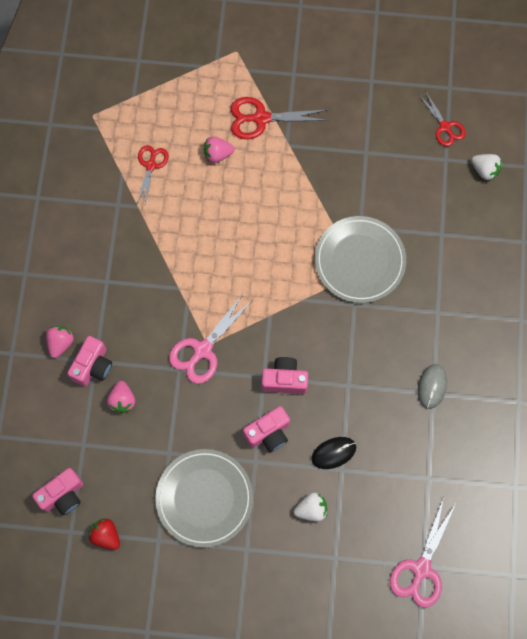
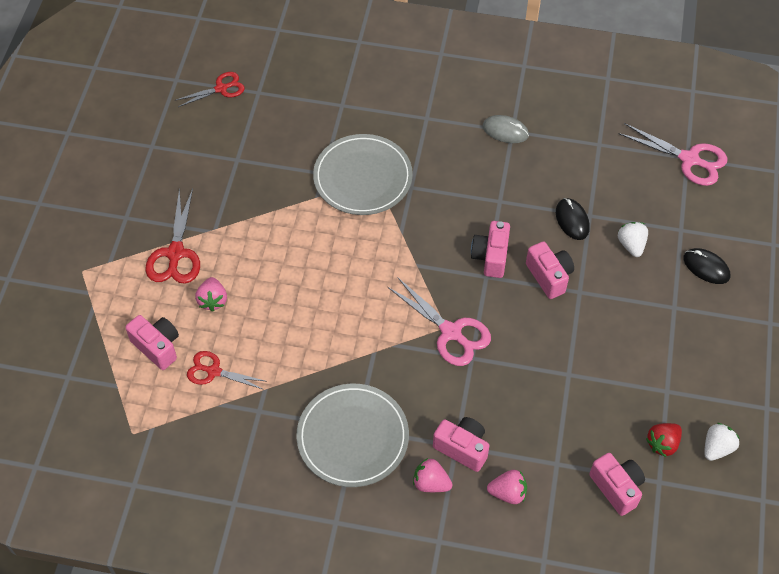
camera: 85 degrees left, 15 degrees down
pink strawberry [107,381,135,413] -> pink strawberry moved to [487,470,527,504]
grey plate [155,449,253,548] -> grey plate moved to [296,384,409,487]
white strawberry [471,154,502,181] -> white strawberry moved to [704,423,740,461]
none -> pink camera [125,315,179,370]
none -> black mouse [683,248,730,284]

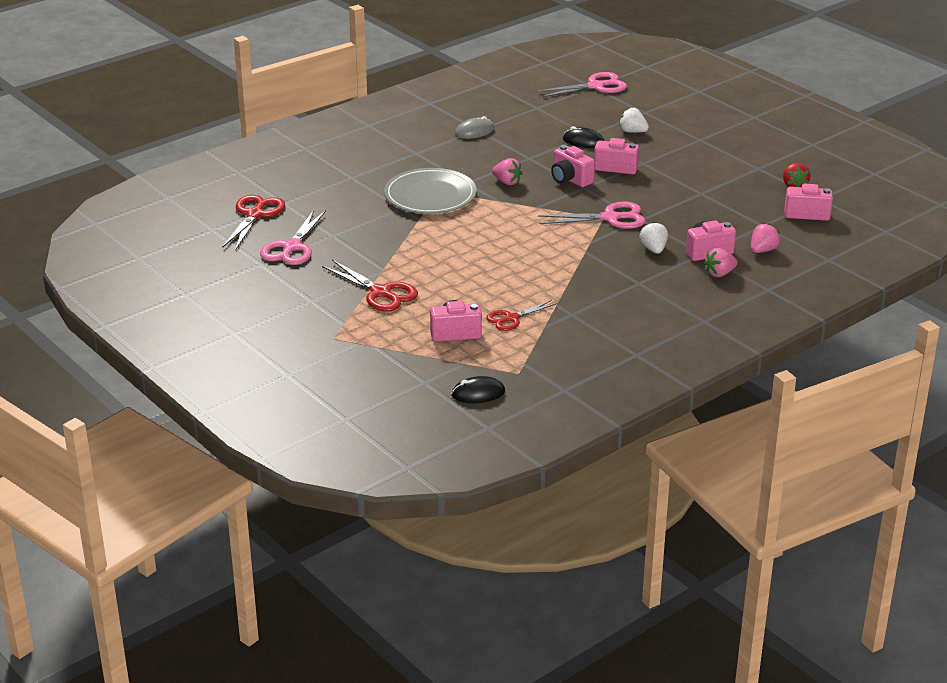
camera: 50 degrees left, 25 degrees down
red scissors [176,72,245,107] -> red scissors [222,195,285,251], size x1.52
pink strawberry [195,277,227,312] -> pink strawberry moved to [492,158,523,185]
grey plate [296,384,409,487] -> none
black mouse [683,248,730,284] -> black mouse moved to [451,376,505,403]
white strawberry [704,423,740,461] -> white strawberry moved to [639,222,668,254]
none -> pink scissors [260,210,326,265]

